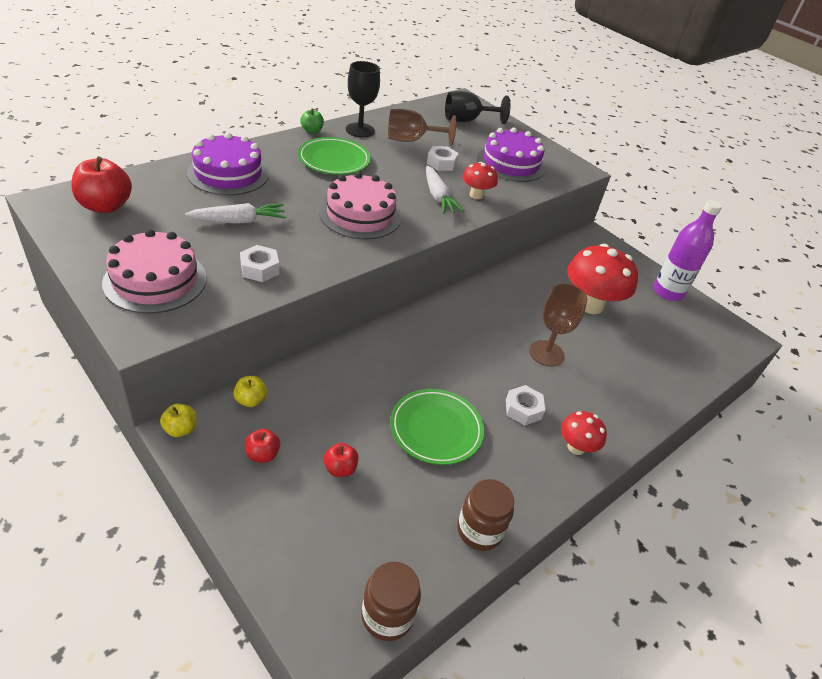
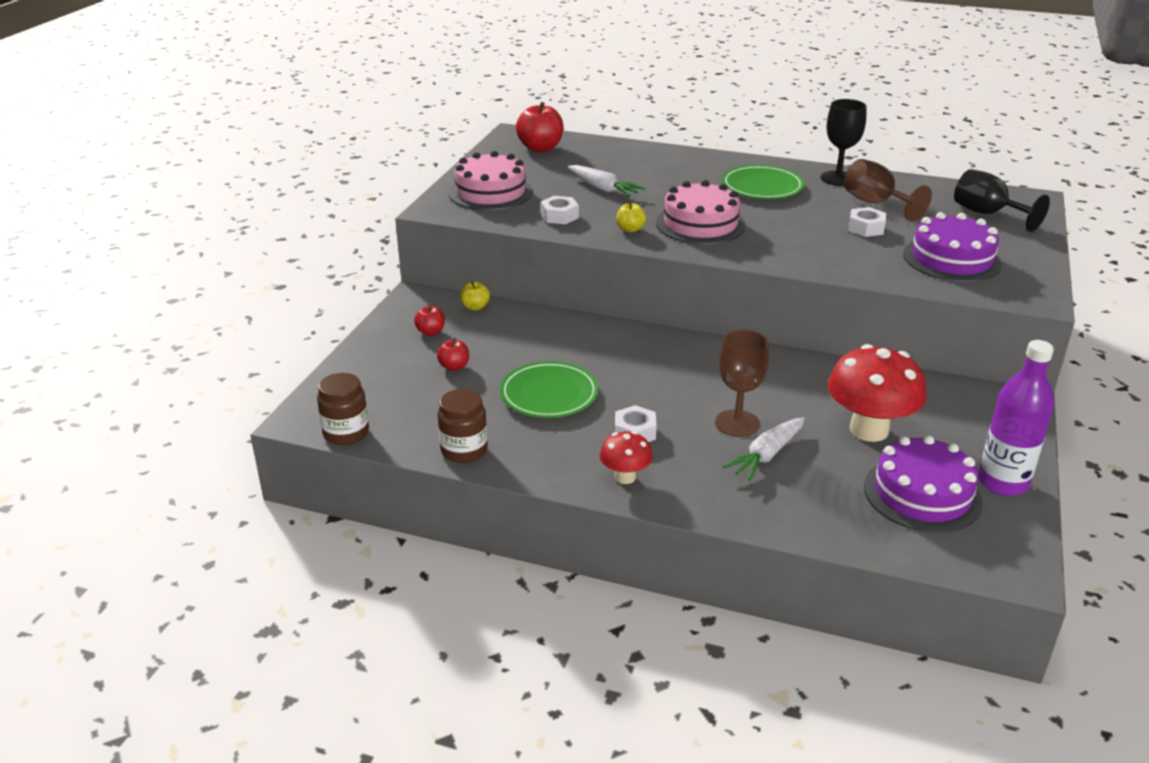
camera: 65 degrees right, 10 degrees down
yellow apple [160,404,196,437] -> yellow apple moved to [616,201,646,233]
purple cake [187,132,269,195] -> purple cake moved to [864,435,983,533]
green apple [300,109,324,134] -> none
white carrot [426,166,465,214] -> white carrot moved to [723,417,805,481]
red mushroom [462,162,498,199] -> none

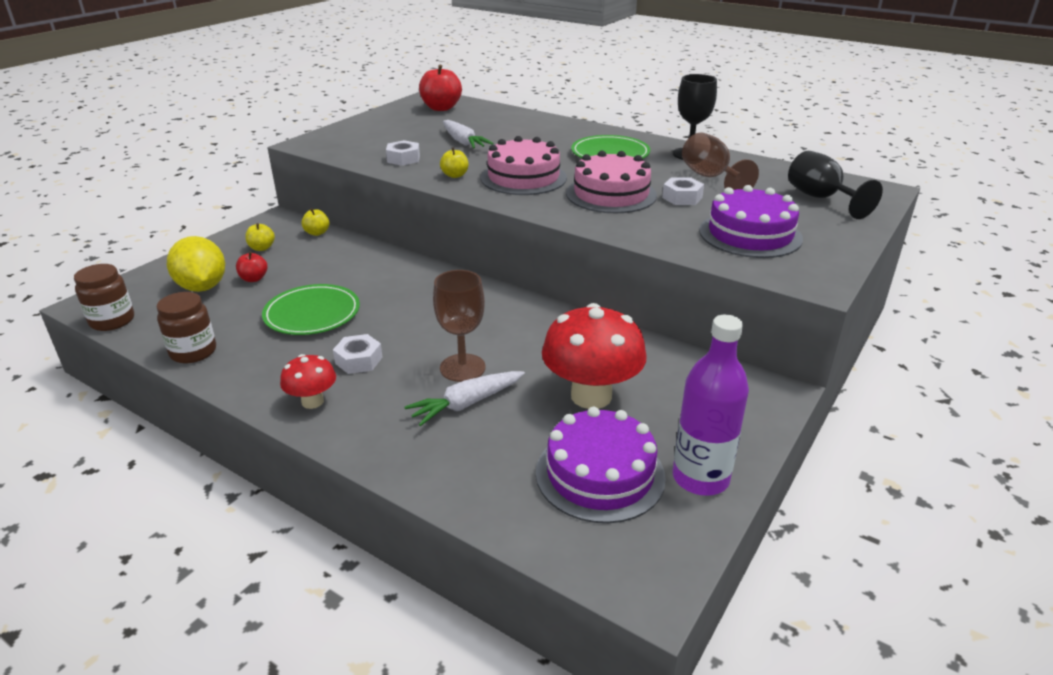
camera: 15 degrees right, 0 degrees up
red apple [414,306,445,336] -> yellow apple [245,223,275,251]
pink cake [448,151,533,210] -> pink cake moved to [566,151,657,213]
none -> yellow lemon [167,236,225,292]

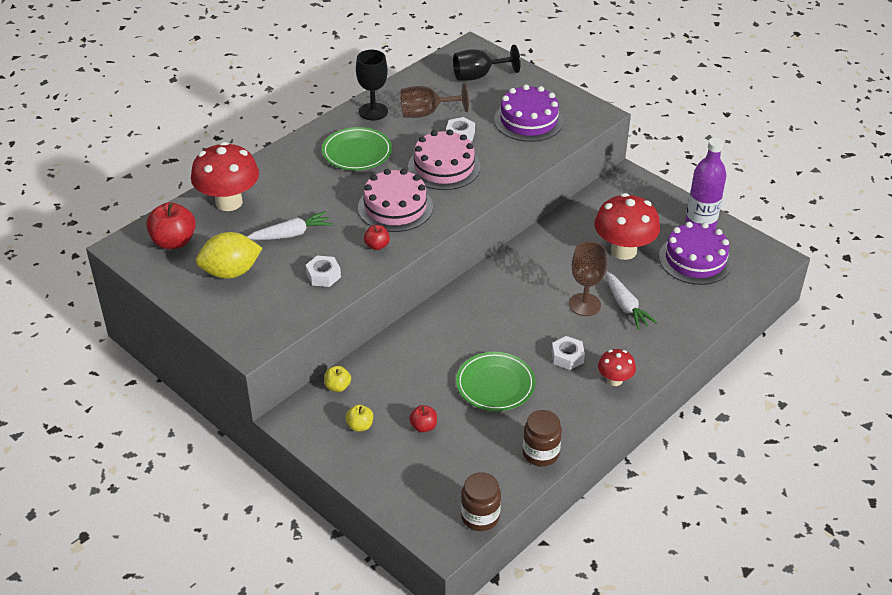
camera: 80 degrees left, 10 degrees up
yellow lemon [167,236,225,292] -> yellow lemon moved to [196,232,262,279]
yellow apple [440,147,468,178] -> red apple [364,225,390,250]
none -> red mushroom [191,142,259,211]

